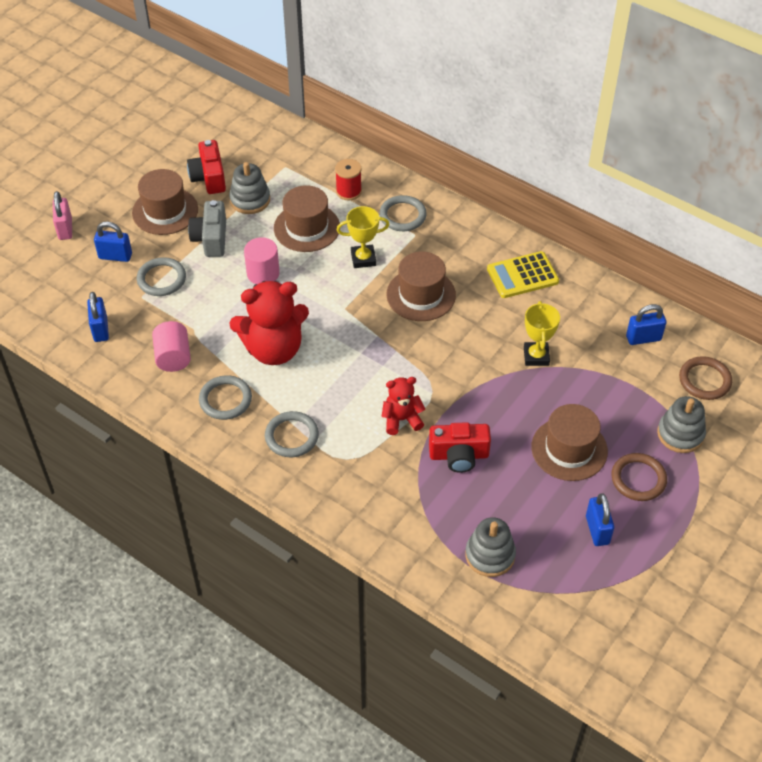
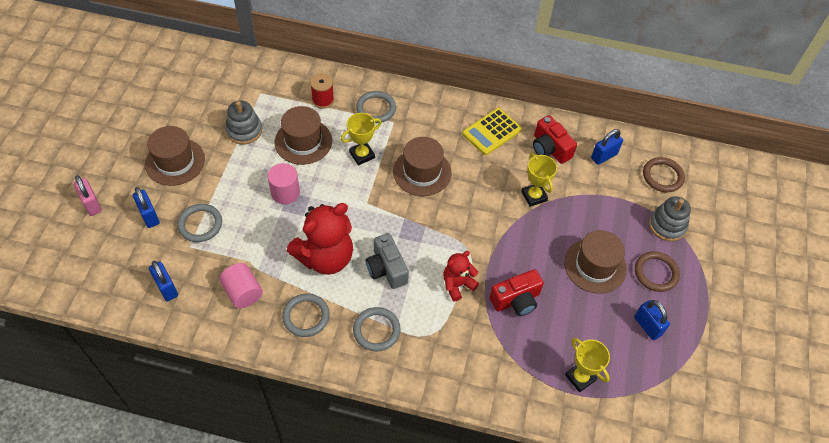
camera: 25 degrees left, 5 degrees up
blue padlock [94,222,132,262] -> blue padlock turned 75 degrees clockwise [133,187,159,228]
red camera [187,140,226,194] -> red camera moved to [533,115,577,164]
grey camera [188,200,226,257] -> grey camera moved to [366,233,409,289]
grey stacking toy [465,517,516,577] -> yellow trophy [565,338,610,392]

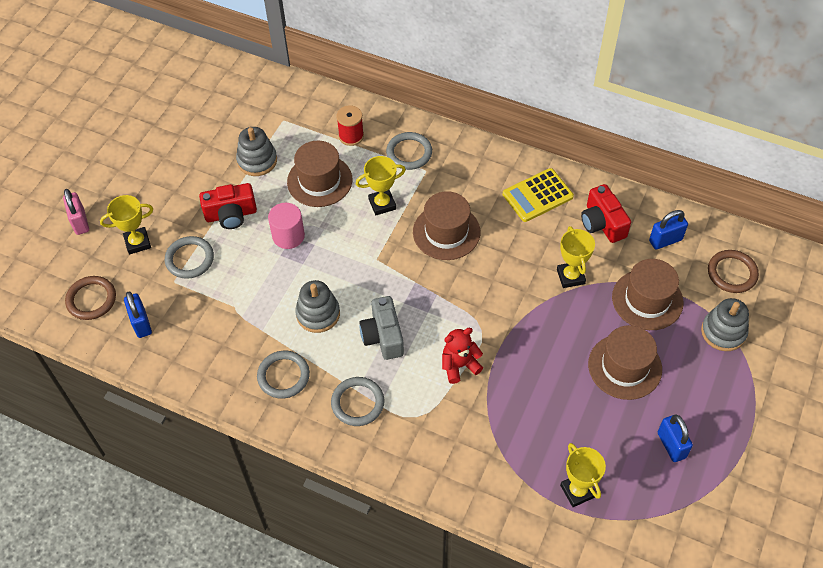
camera: 15 degrees right, 0 degrees up
blue padlock [133,187,159,228] -> yellow trophy [100,195,153,255]
brown hat [145,126,205,186] -> brown hat moved to [612,259,683,330]
pink cylinder [219,263,263,308] -> none
red teddy bear [287,203,353,275] -> grey stacking toy [295,280,340,333]
red camera [489,269,544,316] -> red camera moved to [199,183,257,229]
brown ring [635,251,680,292] -> brown ring moved to [65,276,116,320]

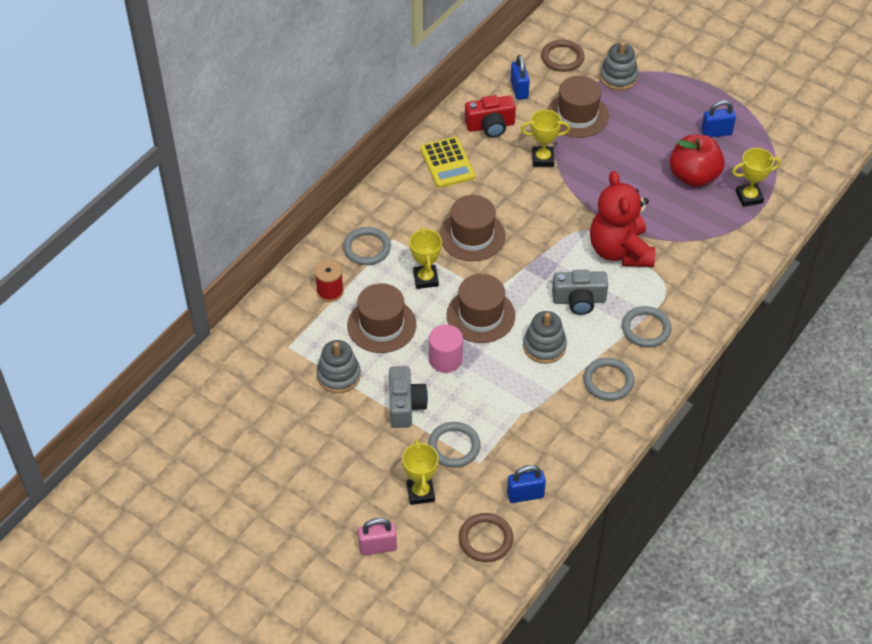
camera: 80 degrees left, 5 degrees down
red camera [199,183,257,229] -> grey camera [389,366,428,428]
red teddy bear [442,328,483,384] -> red teddy bear [590,171,655,267], size x1.86
brown hat [588,325,662,400] -> brown hat moved to [447,274,515,343]
none -> red apple [670,134,725,187]

